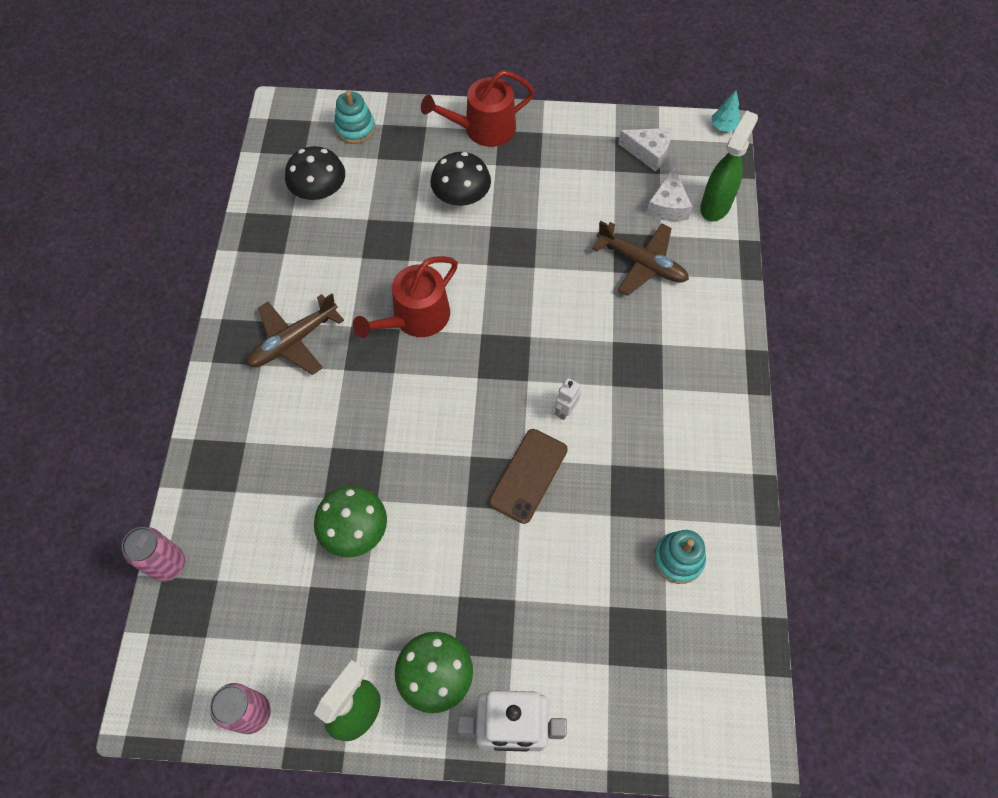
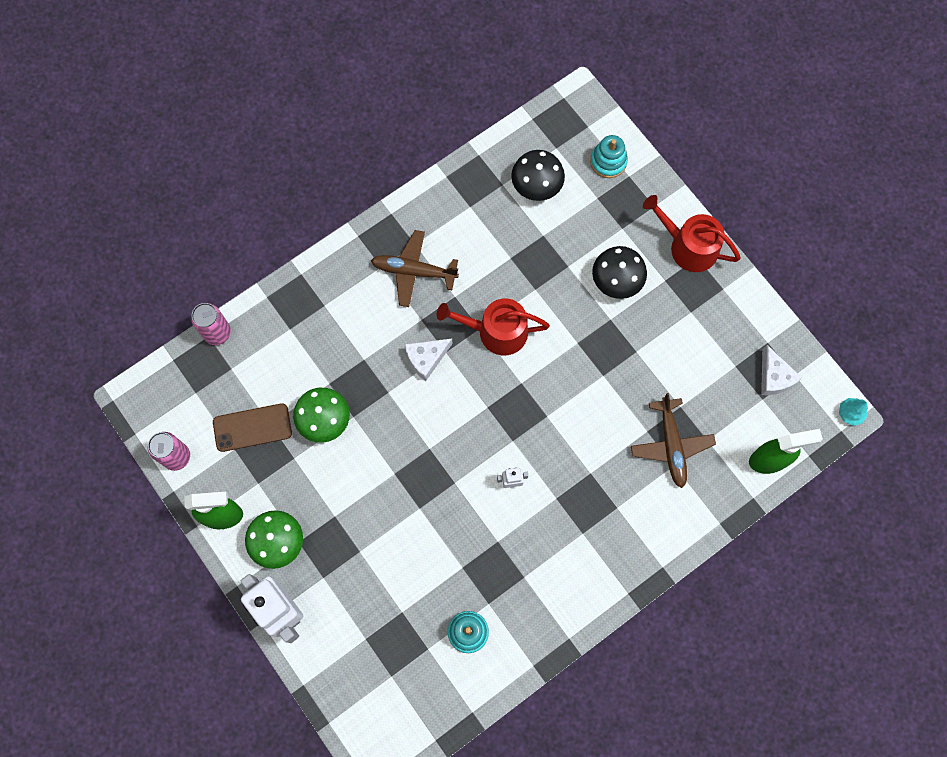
camera: 50 degrees right, 10 degrees up
brown phone [489,429,568,524] -> brown phone moved to [213,403,292,452]
white cheese [646,167,692,221] -> white cheese moved to [405,339,452,381]

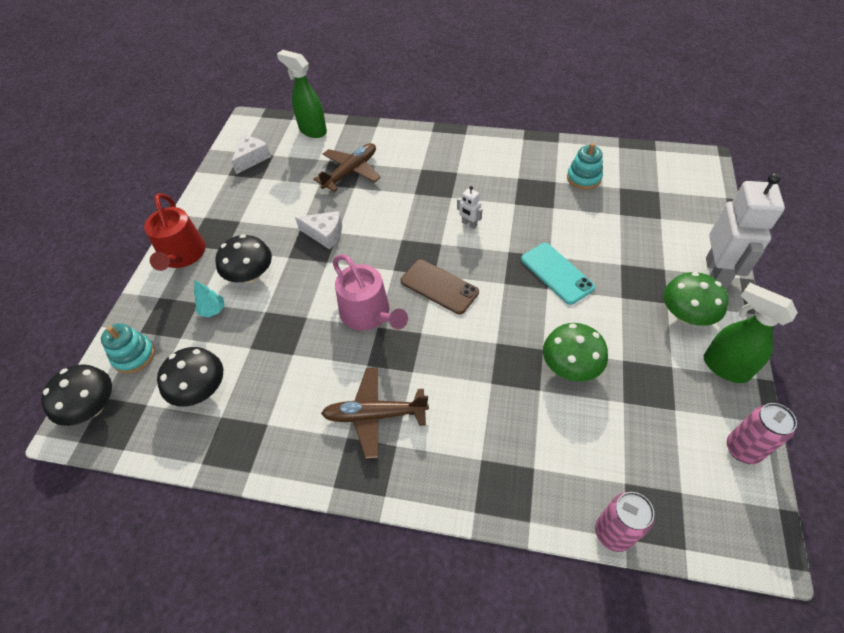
camera: 130 degrees left, 20 degrees down
brown phone [213,403,292,452] -> brown phone moved to [401,259,479,314]
brown plane [371,230,459,307] -> brown plane turned 120 degrees clockwise [321,368,429,459]
white cheese [405,339,452,381] -> white cheese moved to [295,211,342,249]
red watering can [437,298,550,356] -> pink watering can [333,254,408,331]
turquoise tree [839,398,868,426] -> turquoise tree moved to [194,280,224,317]
none -> black mushroom [41,364,112,426]
none -> turquoise phone [521,243,595,305]

